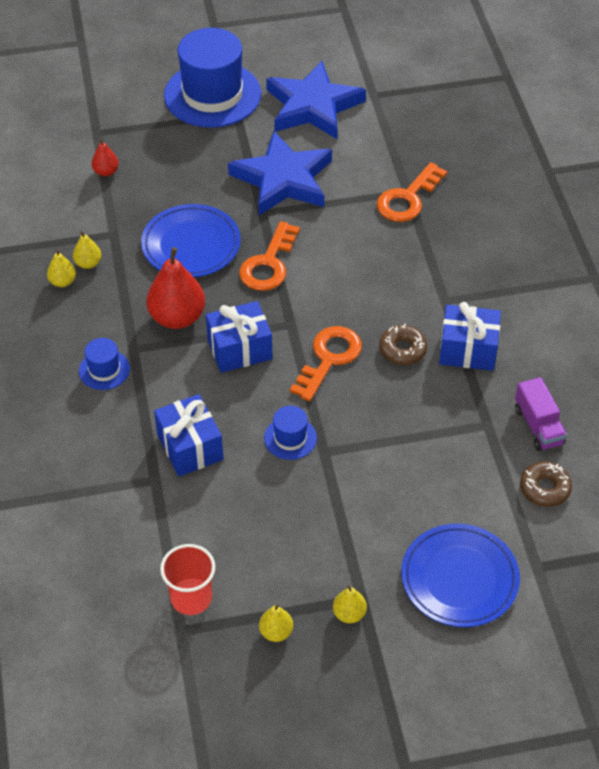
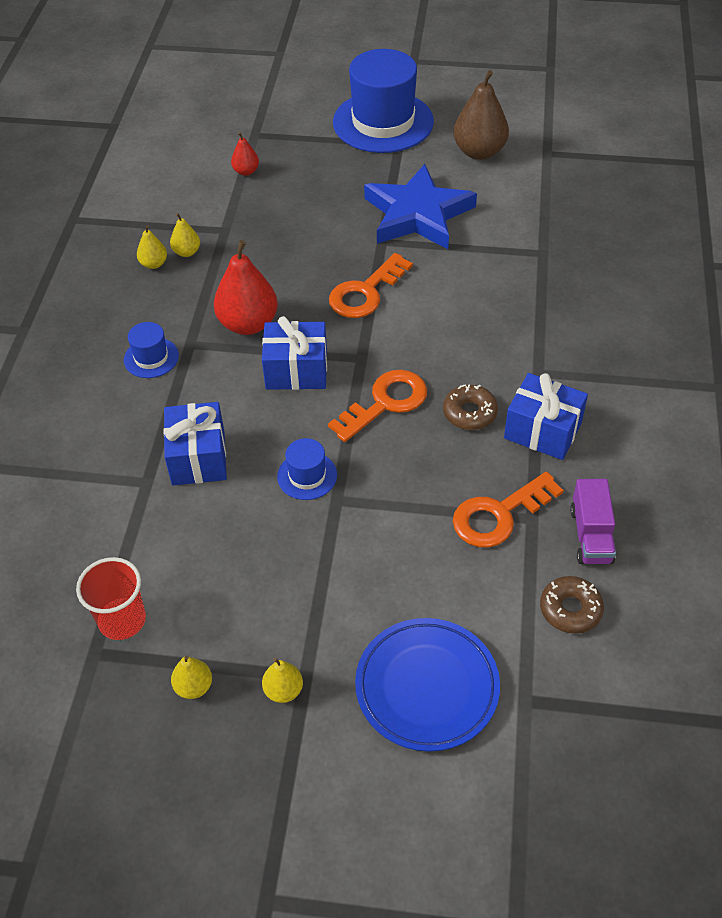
camera: 20 degrees right, 0 degrees up
blue plate [141,204,241,277] -> none
blue star [266,61,366,139] -> brown pear [453,70,509,160]
orange key [376,162,447,222] -> orange key moved to [453,472,564,548]

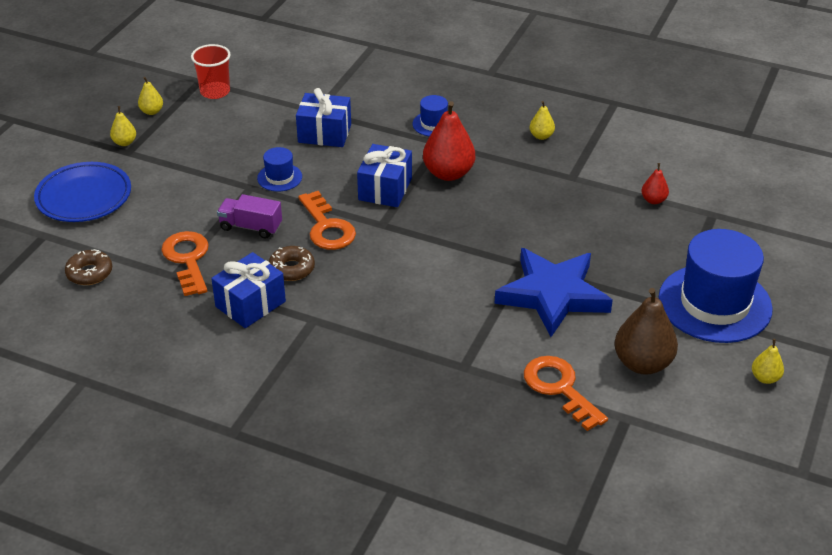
camera: 105 degrees right, 10 degrees down
yellow pear [170,213,200,257] -> yellow pear moved to [752,339,784,384]
orange key [329,253,413,318] -> orange key moved to [524,356,608,431]
purple truck [570,479,616,564] -> purple truck moved to [217,194,282,239]

